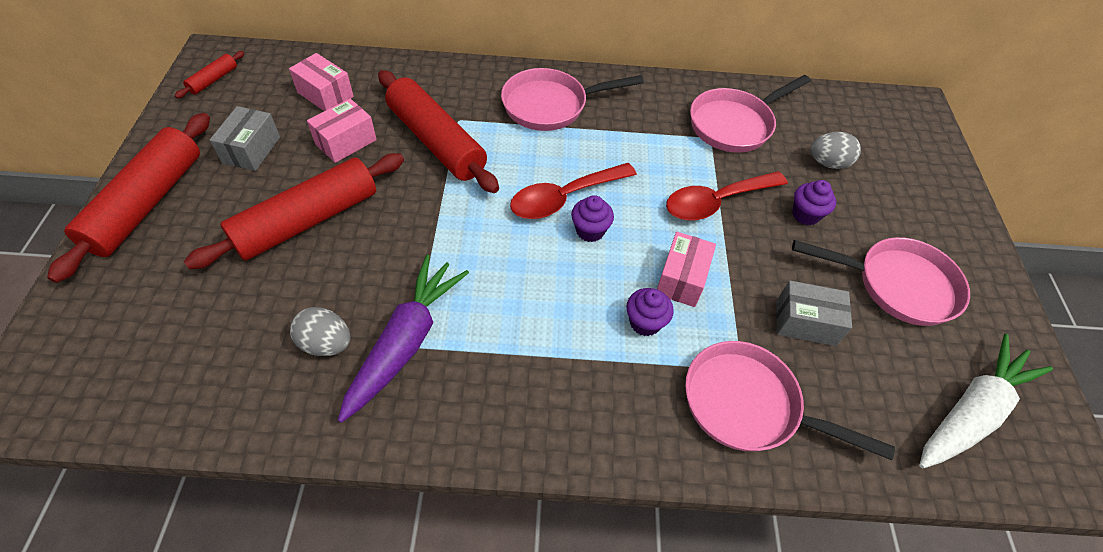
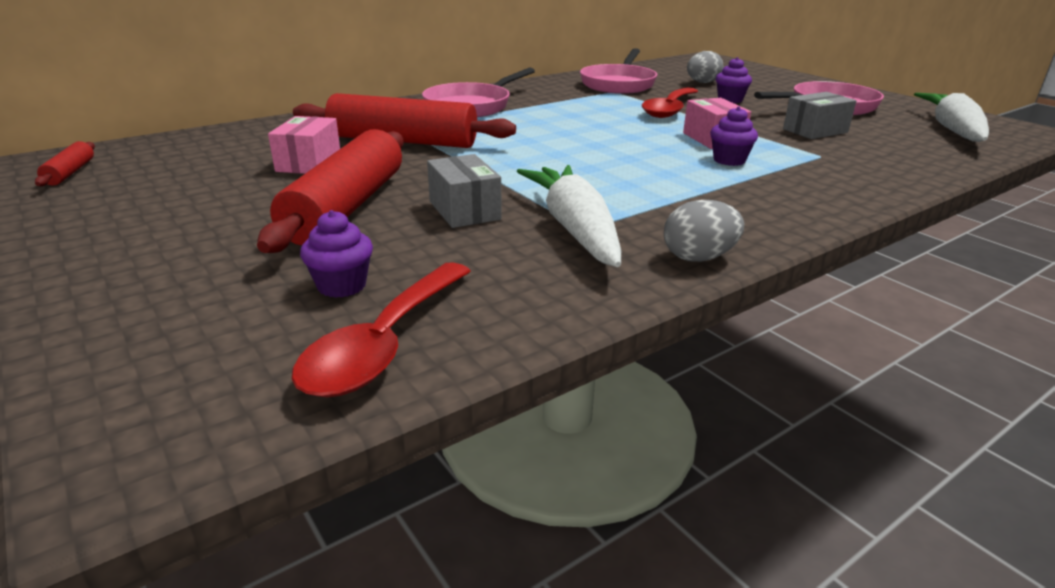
camera: 35 degrees left, 25 degrees down
red rolling pin [47,113,210,283] -> none
grey box [210,106,280,171] -> grey box moved to [427,154,502,228]
pink box [289,53,354,111] -> none
grey egg [290,307,351,356] -> grey egg moved to [664,200,744,262]
purple carrot [338,255,469,423] -> white carrot [517,165,621,267]
red spoon [510,163,637,219] -> red spoon moved to [292,262,471,398]
purple cupcake [571,195,614,242] -> purple cupcake moved to [300,210,373,298]
pink pan [685,341,895,460] -> none

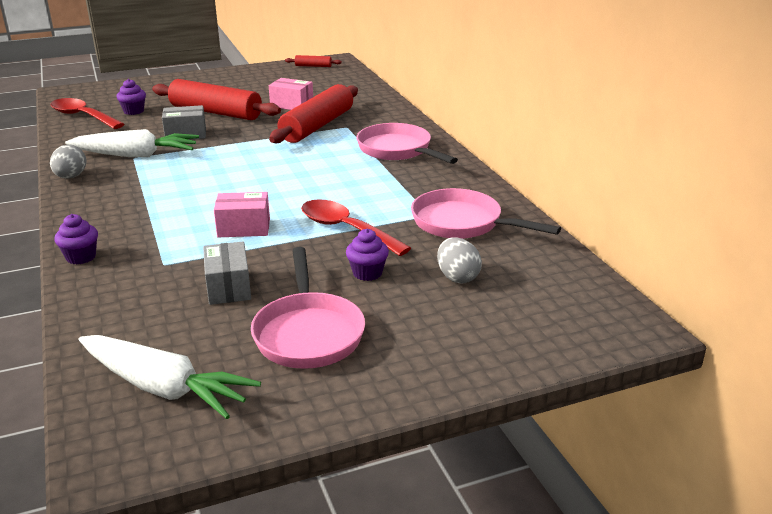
camera: 105 degrees right, 0 degrees up
purple cupcake [710,106,758,166] -> purple cupcake moved to [54,214,98,264]

